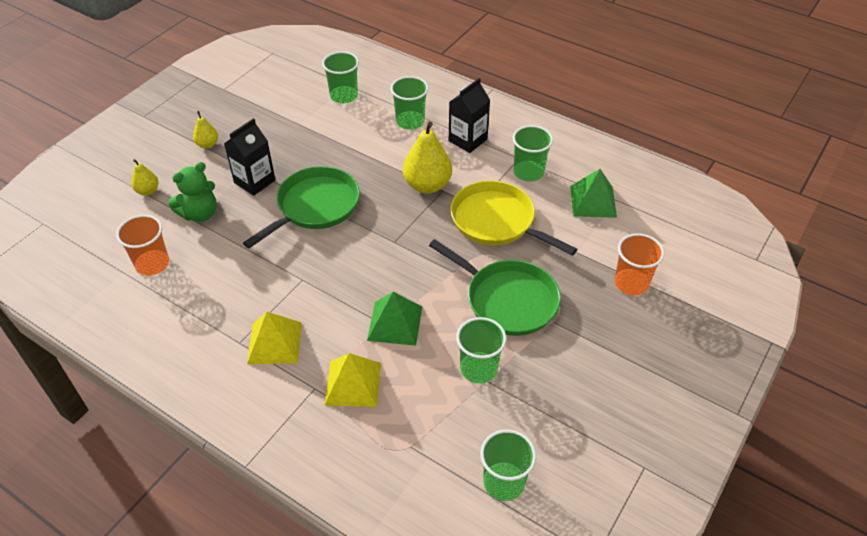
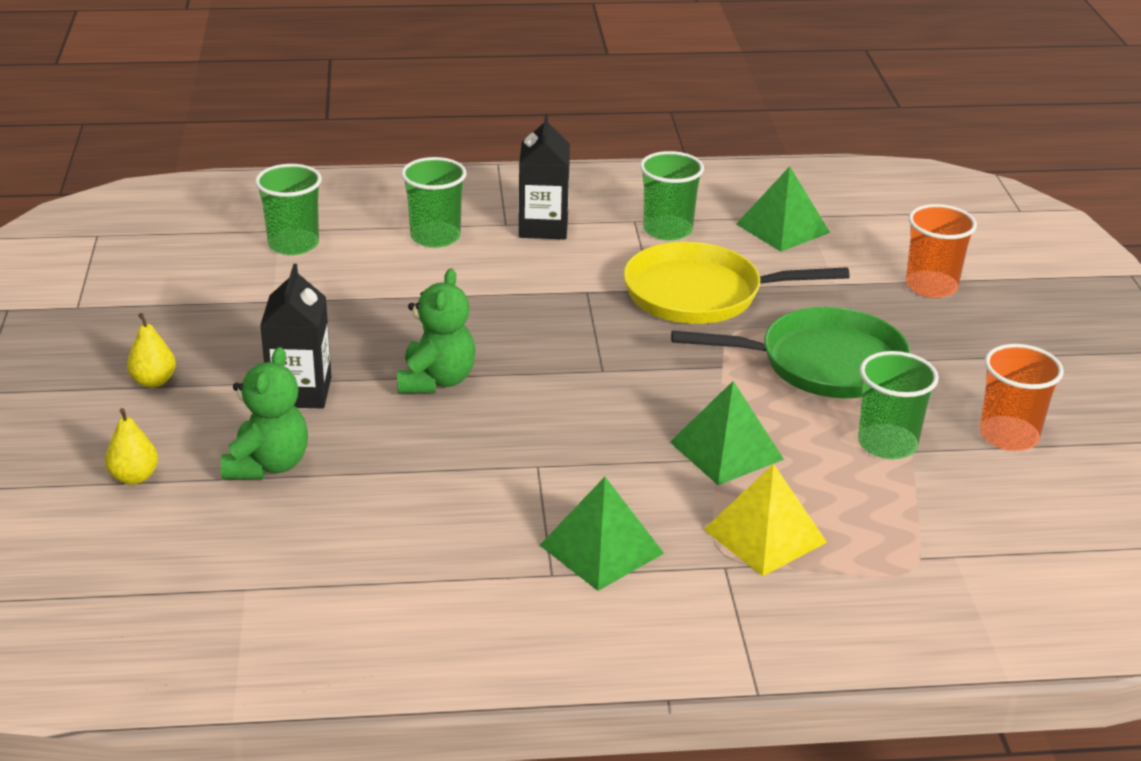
camera: 40 degrees left, 15 degrees down
orange cup [116,215,169,276] -> orange cup moved to [980,344,1064,451]
green pan [243,166,360,248] -> green teddy bear [397,268,475,393]
yellow pyramid [247,312,302,364] -> green pyramid [540,477,664,591]
yellow pear [403,122,452,193] -> none
green cup [480,430,536,501] -> none

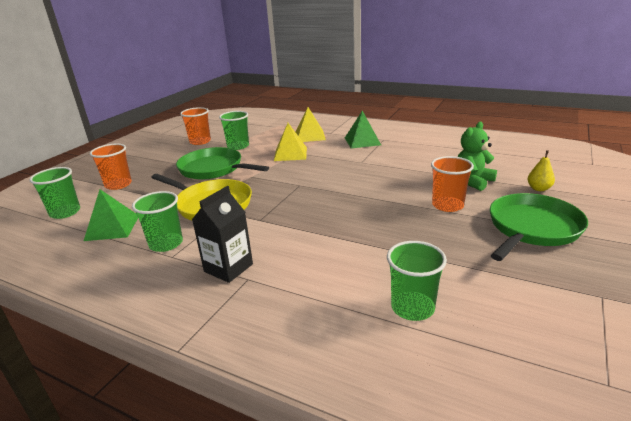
camera: 145 degrees left, 5 degrees down
yellow pear [127,313,176,388] -> green pan [490,193,588,261]
black carton [260,264,331,409] -> orange cup [431,156,474,212]
green teddy bear [397,268,475,393] -> none
green cup [401,157,467,248] -> green cup moved to [30,167,80,219]
green pyramid [670,381,784,485] -> yellow pyramid [274,123,307,161]

